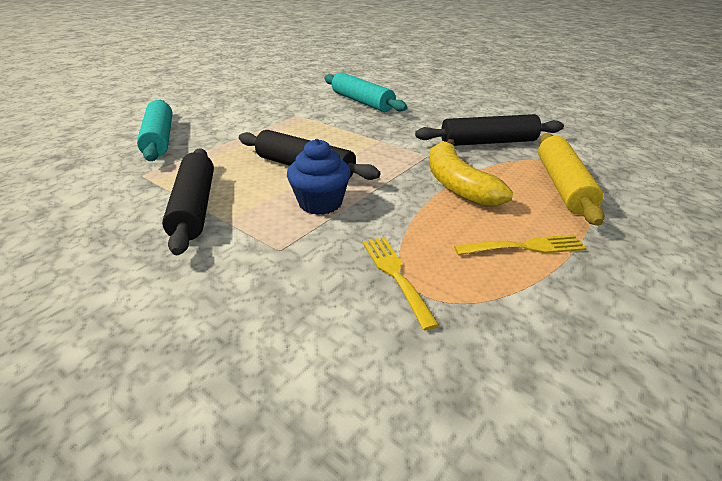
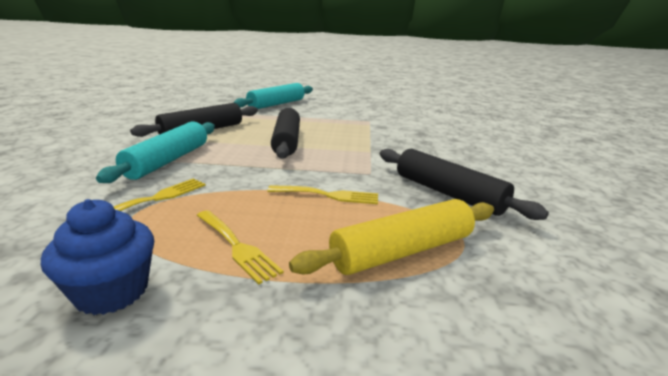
camera: 55 degrees right, 10 degrees down
blue cupcake [287,139,351,215] -> blue cupcake moved to [41,199,154,315]
turquoise rolling pin [324,72,407,112] -> turquoise rolling pin moved to [96,121,215,183]
yellow banana [429,139,513,207] -> yellow fork [267,185,378,204]

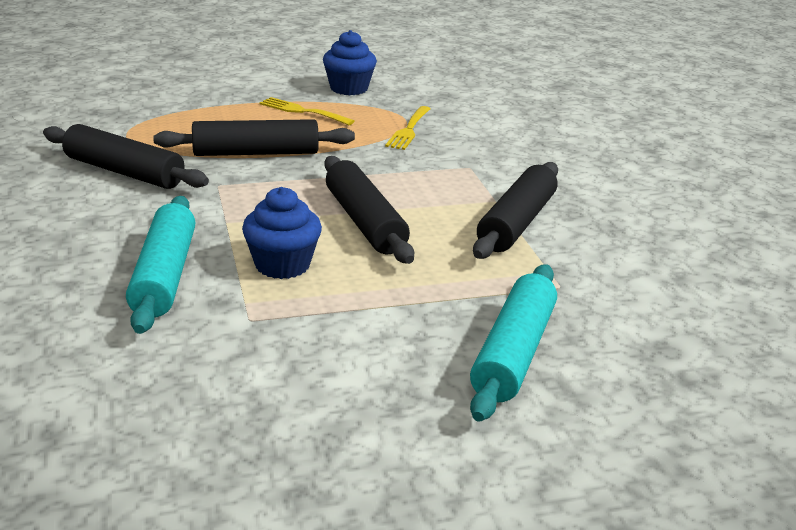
camera: 160 degrees right, 5 degrees up
turquoise rolling pin [96,121,215,183] -> turquoise rolling pin moved to [126,196,195,334]
yellow fork [267,185,378,204] -> black rolling pin [153,119,355,156]
yellow rolling pin [289,199,494,275] -> none
none -> blue cupcake [242,187,322,279]

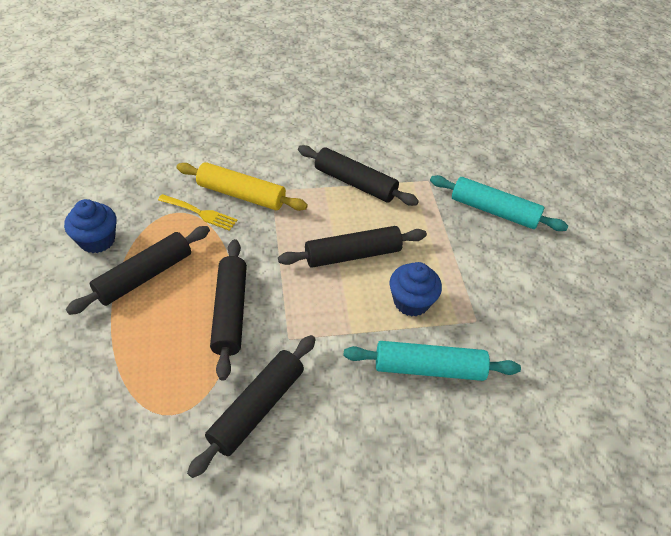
camera: 85 degrees left, 20 degrees up
yellow fork [260,97,354,125] -> black rolling pin [66,226,210,315]
none -> yellow rolling pin [177,162,308,211]

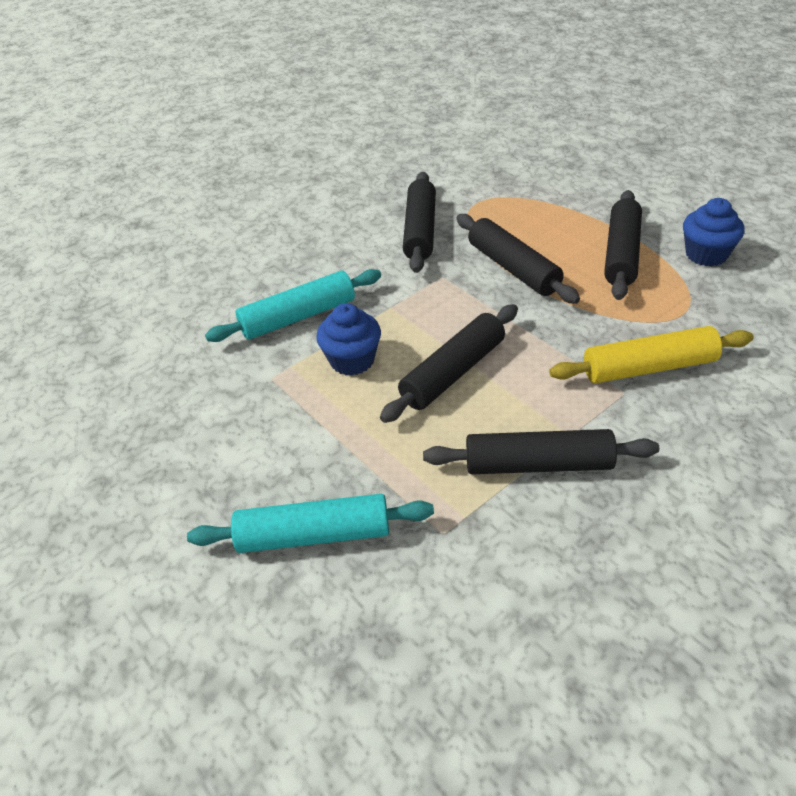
camera: 155 degrees right, 5 degrees down
yellow fork [158,194,238,231] -> none

